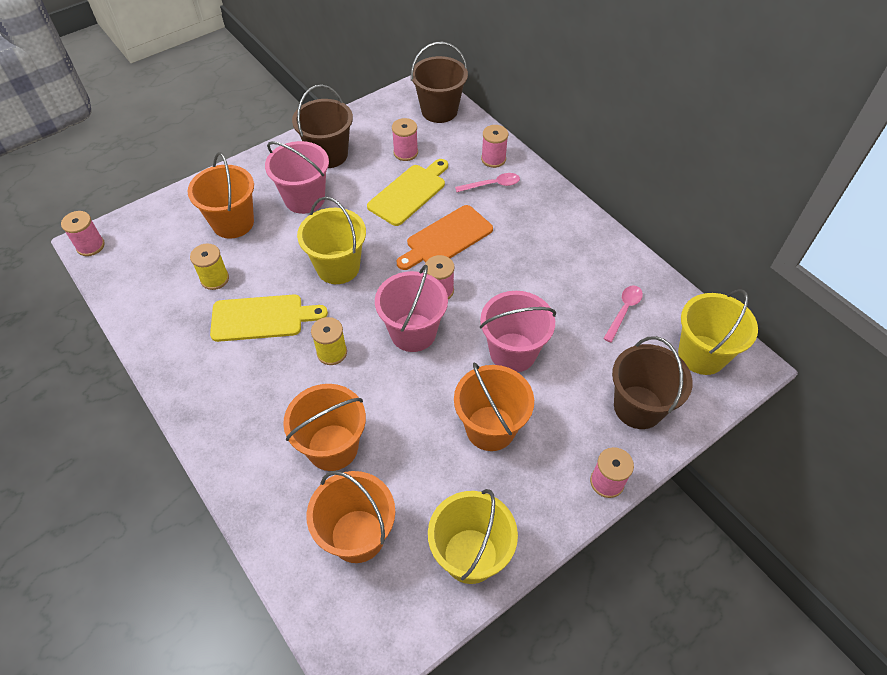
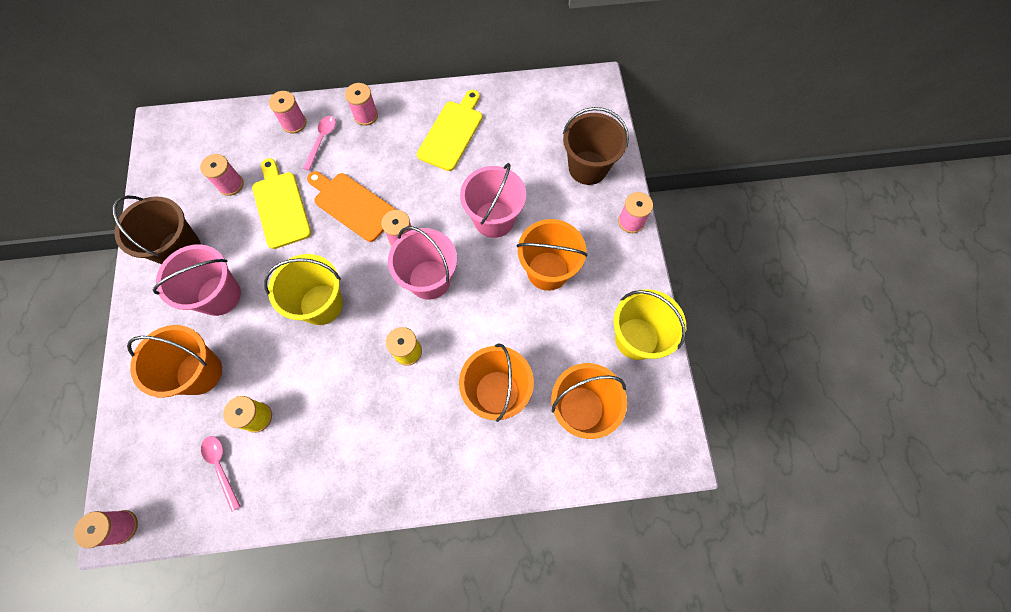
camera: 60 degrees left, 15 degrees up
yellow cutting board [210,295,328,342] -> yellow cutting board moved to [417,90,482,171]
orange cutting board [397,205,493,270] -> orange cutting board turned 135 degrees clockwise [307,171,396,242]
brown bucket [411,42,468,123] -> none
pink spoon [603,285,643,343] -> pink spoon moved to [201,436,241,512]
yellow bucket [678,289,758,375] -> none
none -> pink spool [345,83,378,126]

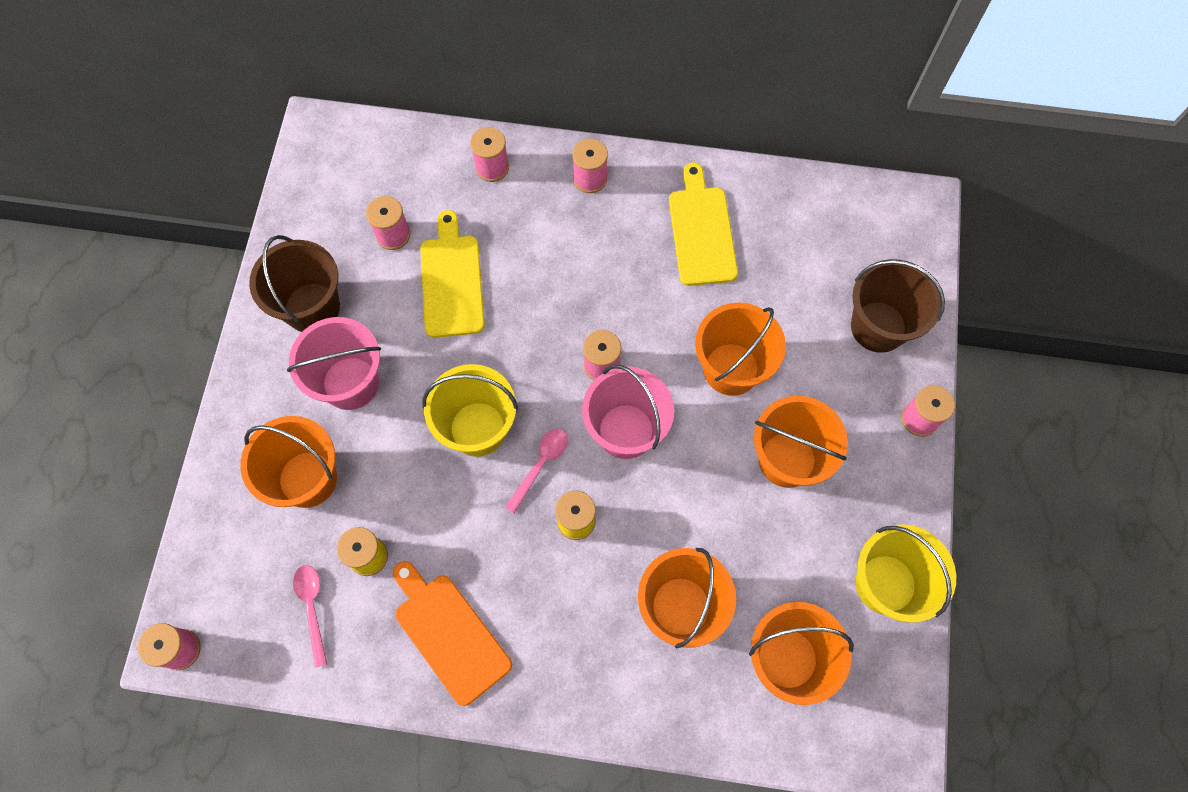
camera: 15 degrees right, 0 degrees up
pink spoon [303,116,336,171] -> pink spoon moved to [505,429,568,513]
orange cutting board [307,171,396,242] -> orange cutting board moved to [393,561,512,706]
yellow cutting board [417,90,482,171] -> yellow cutting board turned 45 degrees counterclockwise [669,162,738,286]
pink bucket [460,163,526,238] -> orange bucket [695,303,786,396]

